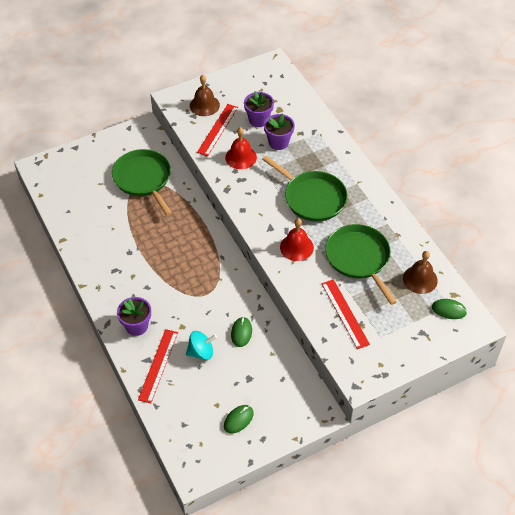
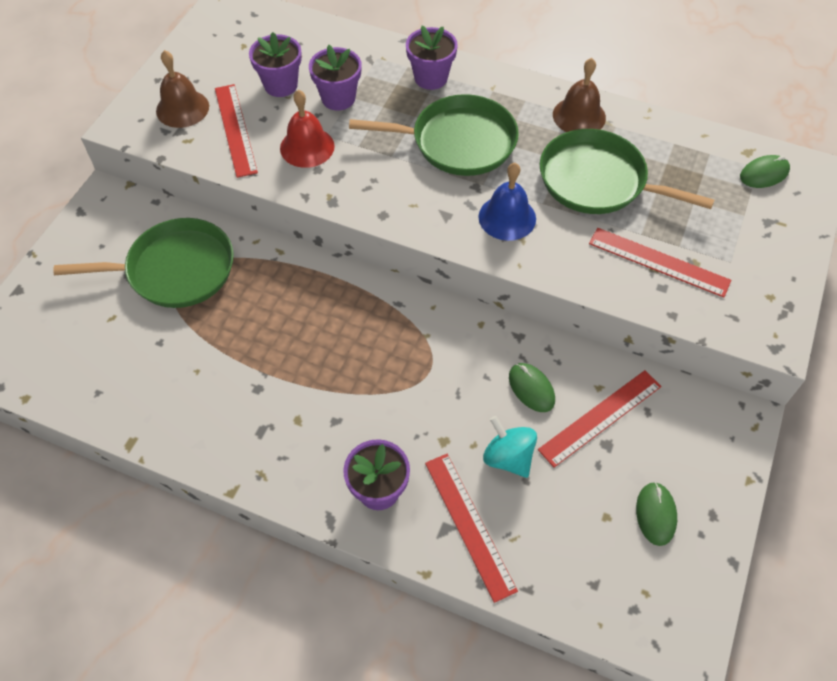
camera: 40 degrees left, 5 degrees up
green pan [112,149,172,216] -> green pan turned 150 degrees clockwise [53,218,234,308]
turquoise spinning top [186,331,217,360] -> turquoise spinning top turned 75 degrees counterclockwise [483,416,537,478]
red bell [280,218,314,261] -> blue bell [478,163,536,241]
brown bell [403,251,438,294] -> brown bell moved to [553,58,606,132]
none -> purple flower pot [406,25,458,90]
none -> red ruler [538,370,662,467]

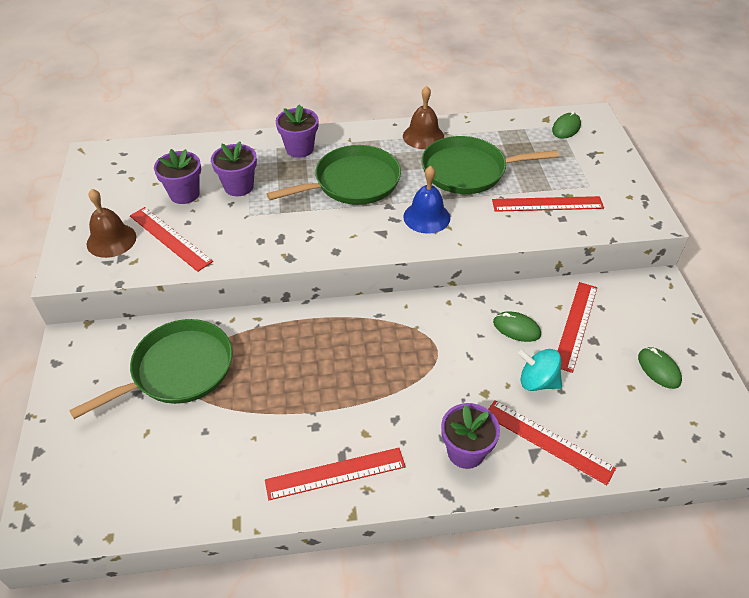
camera: 30 degrees left, 10 degrees down
red bell [280,90,335,168] -> none
none -> red ruler [265,448,406,500]

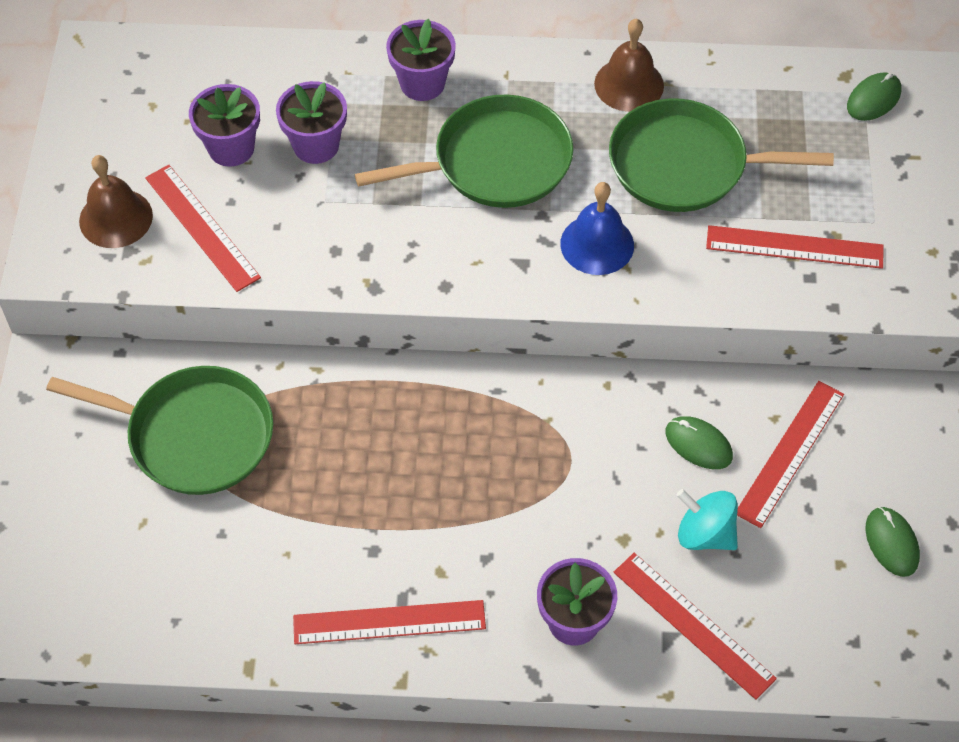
camera: 10 degrees right, 10 degrees up
green pan [69,319,233,419] -> green pan turned 45 degrees clockwise [46,366,273,495]

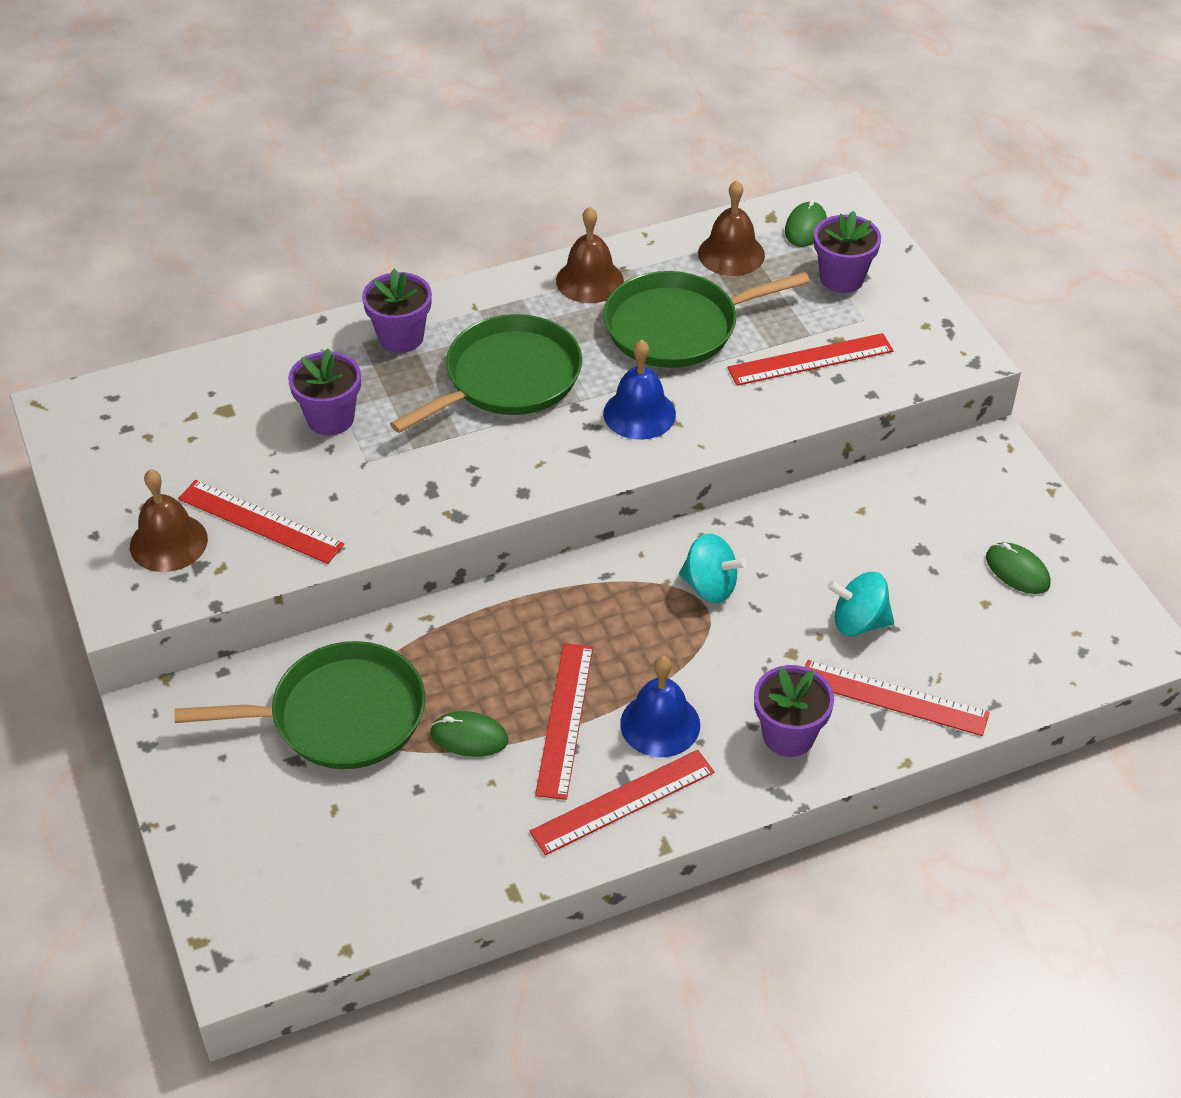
camera: 25 degrees left, 10 degrees down
purple flower pot [189,84,260,167] -> purple flower pot moved to [814,211,881,293]
green mouse [666,416,733,469] -> green mouse moved to [430,711,508,757]
red ruler [737,381,844,528] -> red ruler moved to [535,643,593,800]
none -> blue bell [620,656,700,757]
none -> turquoise spinning top [679,533,747,603]
none -> brown bell [698,180,765,276]

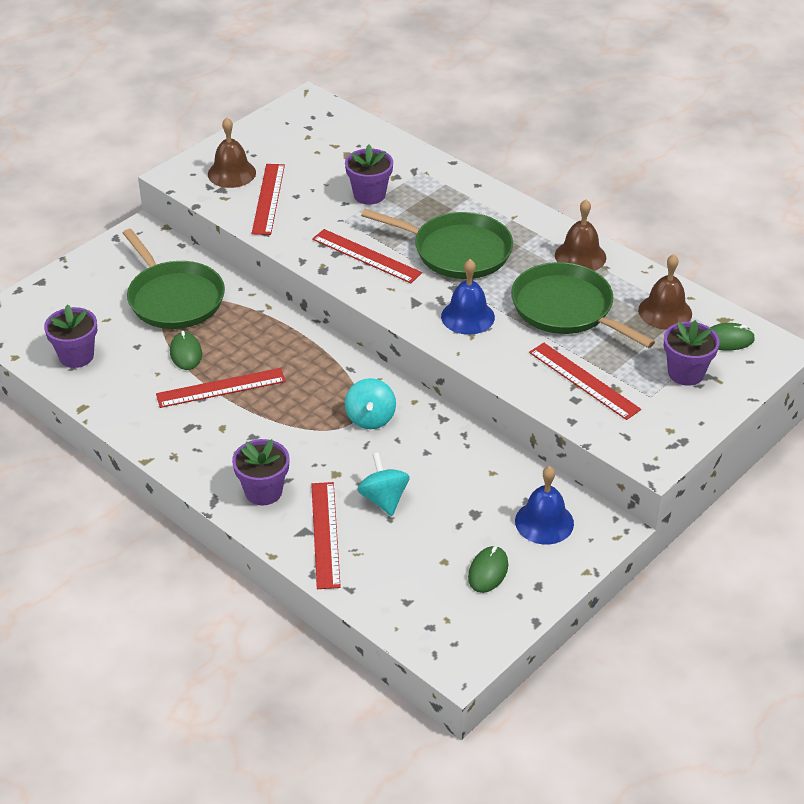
camera: 65 degrees right, 5 degrees down
purple flower pot [362,269,432,353] -> purple flower pot moved to [44,304,97,368]
red ruler [530,750,714,855] -> red ruler moved to [312,229,422,283]
blue bell [620,656,700,757] -> blue bell moved to [515,466,574,545]

